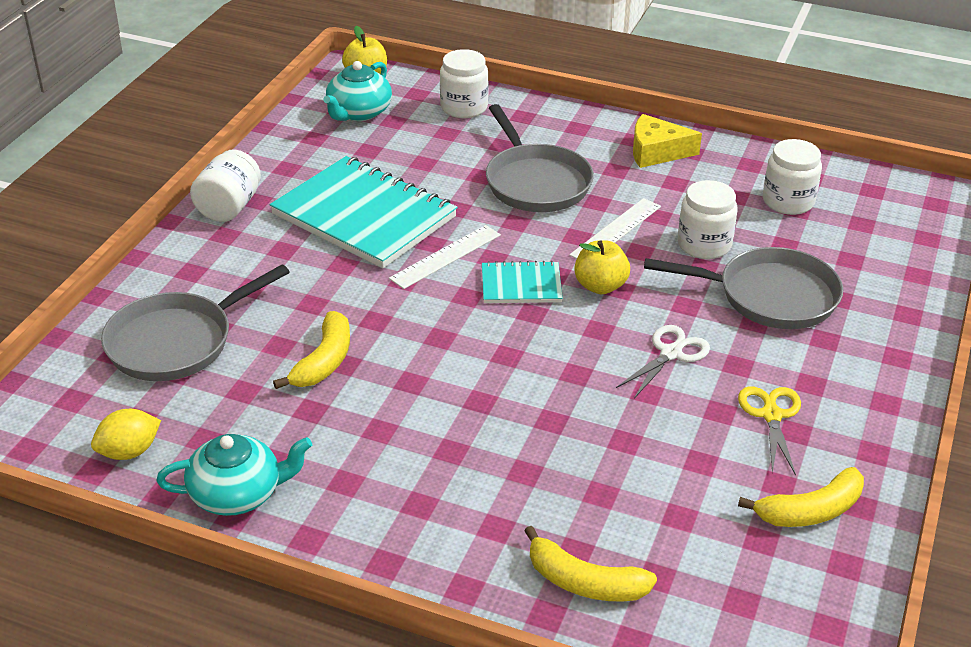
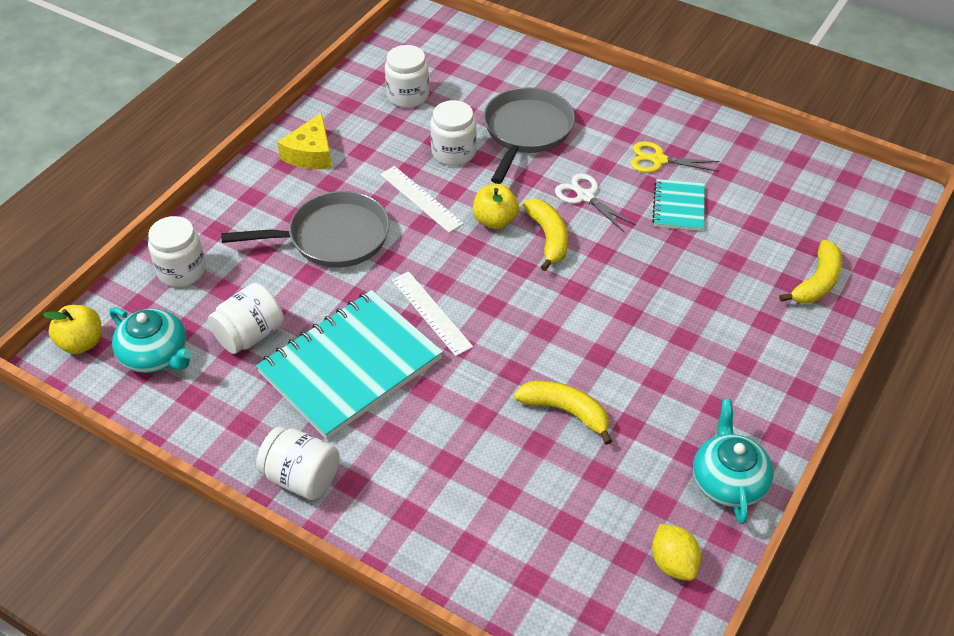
camera: 80 degrees left, 10 degrees up
grey pan [101,264,290,381] -> none
turquoise notebook [482,261,563,303] -> turquoise notebook moved to [652,179,705,231]
yellow banana [738,467,864,527] -> yellow banana moved to [523,199,568,271]
none -> white jar [208,283,284,354]

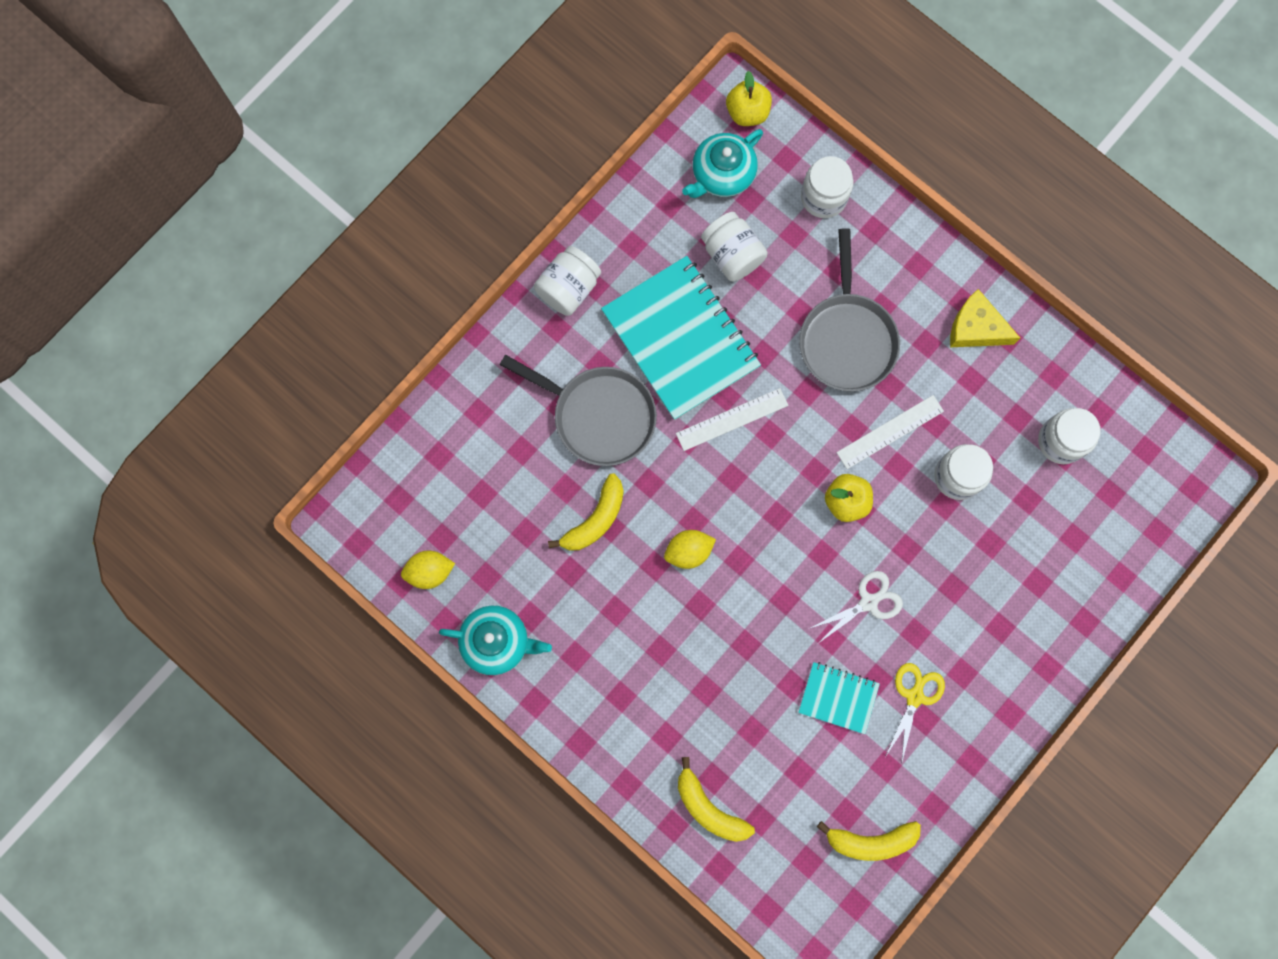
camera: 100 degrees right, 30 degrees up
grey pan [483,87,575,184] -> grey pan moved to [500,355,657,466]
yellow banana [523,199,568,271] -> yellow banana moved to [817,821,921,861]
none -> yellow lemon [664,530,716,569]

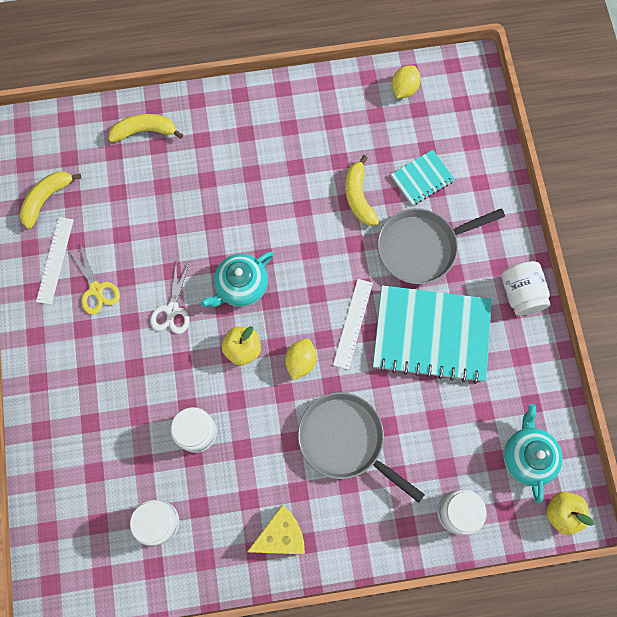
camera: 130 degrees right, 5 degrees down
turquoise teapot [439,606,552,675] -> turquoise teapot moved to [201,252,274,307]
yellow lemon [664,530,716,569] -> yellow lemon moved to [285,338,316,380]
white jar [701,212,768,282] -> none
turquoise notebook [798,662,880,734] -> turquoise notebook moved to [391,150,455,206]
white ruler [836,395,944,469] -> white ruler moved to [36,217,74,305]

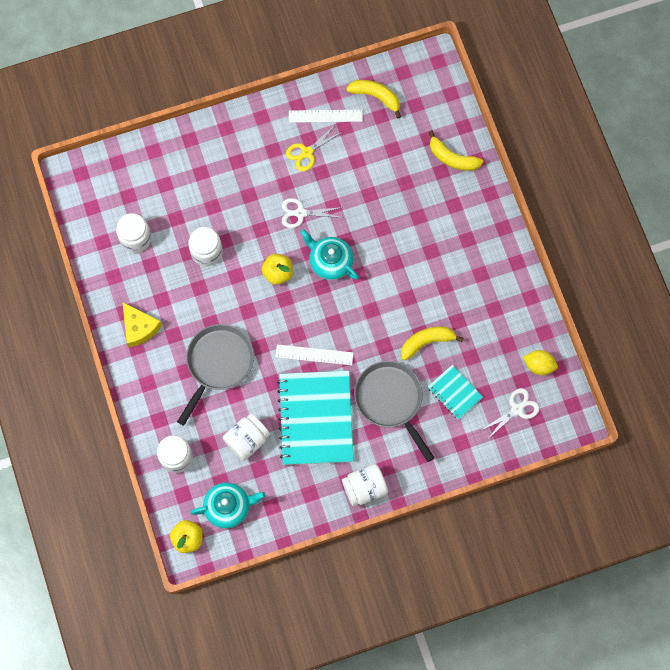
camera: 80 degrees right, 0 degrees up
yellow banana [109,114,183,142] -> yellow banana turned 135 degrees clockwise [429,130,483,171]
yellow lemon [285,338,316,380] -> none
none -> white jar [223,414,270,461]
none -> white scissors [481,388,540,440]

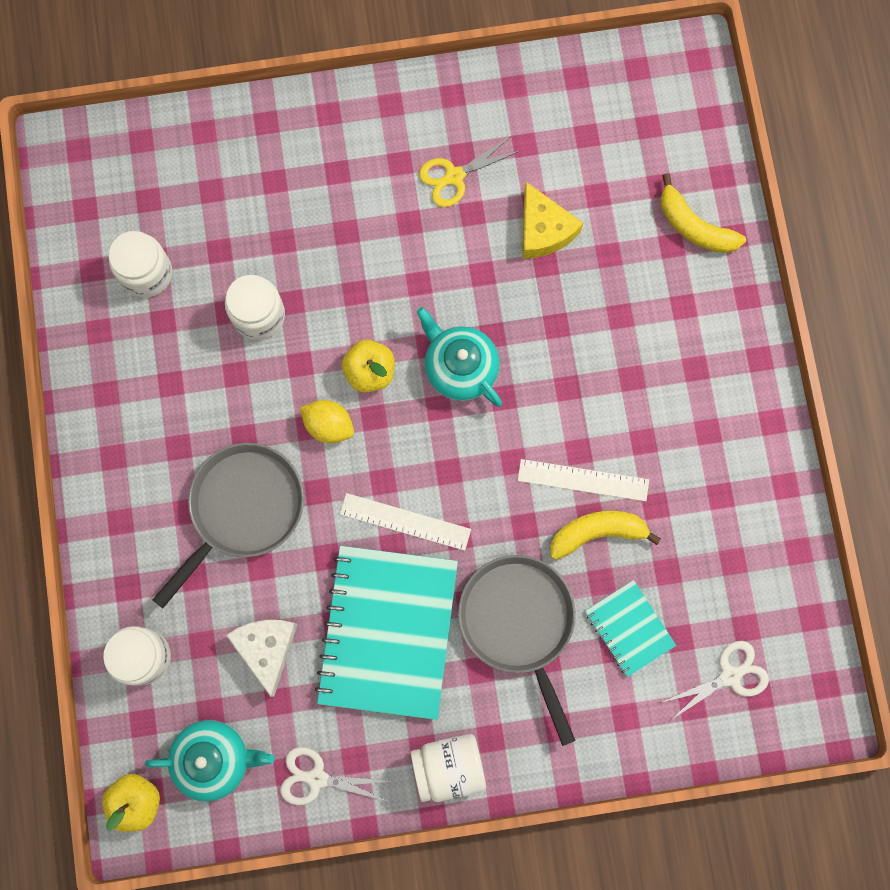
camera: 10 degrees right, 5 degrees up
yellow cheese [122,302,162,347] -> yellow cheese moved to [523,182,583,258]
white jar [223,414,270,461] -> white cheese [226,620,298,697]
white scissors [282,198,343,228] -> white scissors moved to [280,747,390,805]
white ruler [289,110,363,123] -> white ruler moved to [517,459,649,501]
yellow banana [346,80,401,118] -> none
yellow lemon [523,350,558,375] -> yellow lemon moved to [299,400,354,443]

